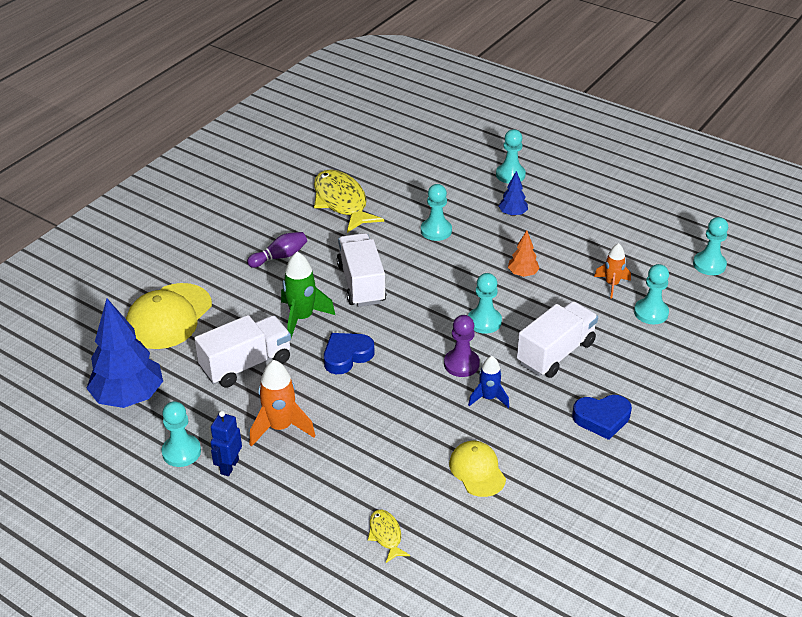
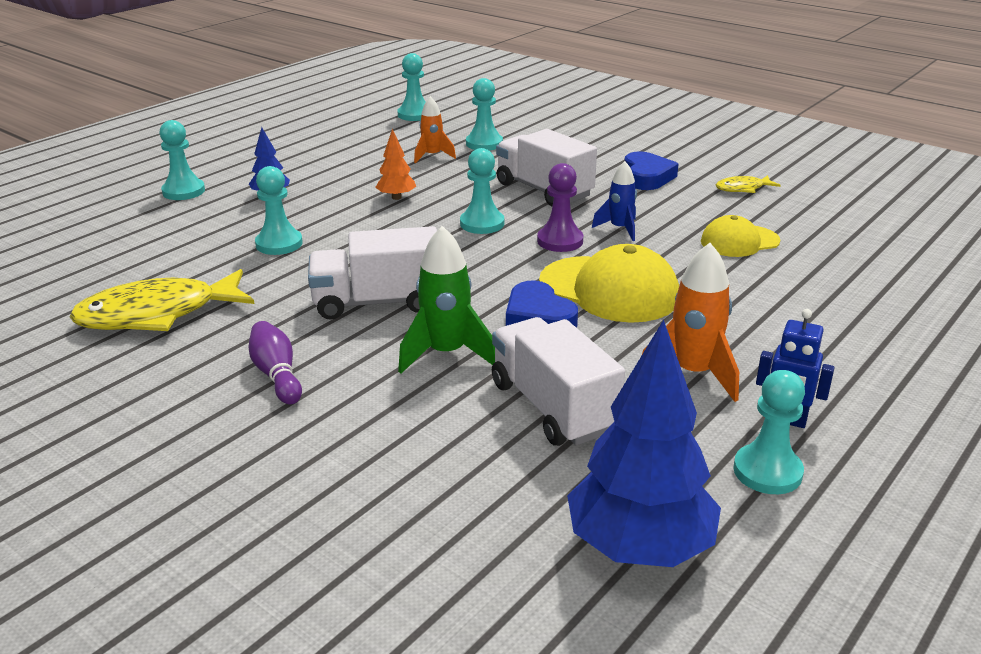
camera: 85 degrees left, 10 degrees down
yellow cap [126,283,212,349] -> yellow cap moved to [539,244,679,323]
yellow fish [368,509,410,563] -> yellow fish moved to [716,175,781,193]

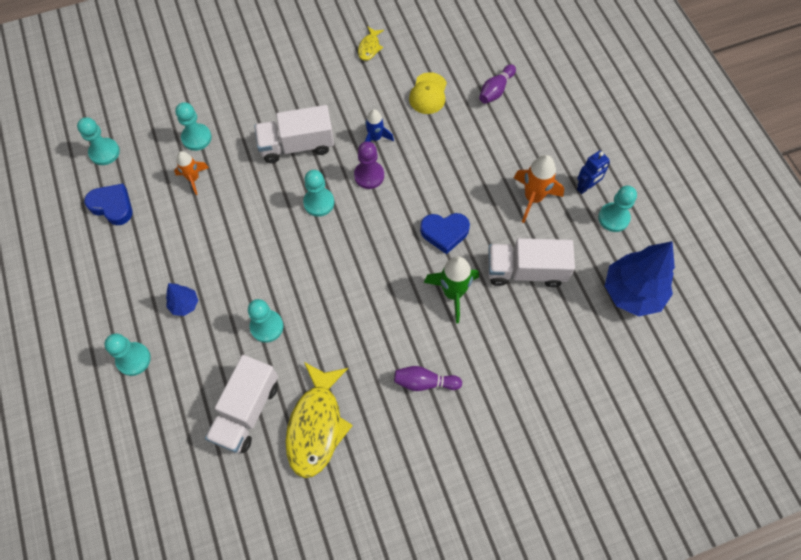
camera: 60 degrees left, 35 degrees up
white truck [308,226,437,320] -> white truck moved to [205,355,278,453]
orange tree [375,129,416,200] -> none
yellow cap [539,244,679,323] -> none
blue heart [624,151,678,190] -> blue heart moved to [84,184,132,225]
none -> purple bowling pin [479,64,516,104]

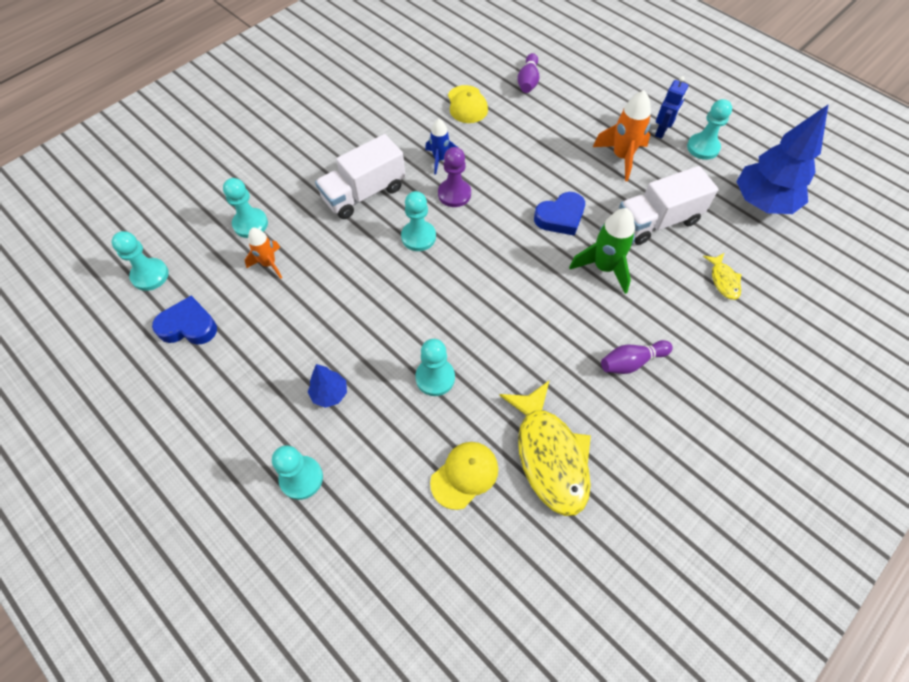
camera: 25 degrees left, 5 degrees down
white truck [205,355,278,453] -> yellow cap [430,442,498,510]
yellow fish [358,27,384,61] -> yellow fish moved to [703,253,742,300]

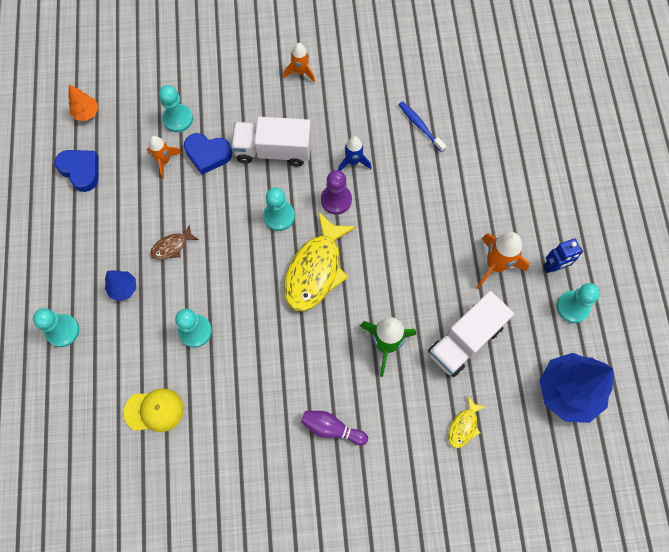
camera: 40 degrees right, 10 degrees up
turquoise pawn [111,231,169,291] -> orange tree [68,85,99,121]
yellow cap [448,85,488,123] -> blue toothbrush [398,101,446,152]
yellow fish [499,380,591,516] -> yellow fish moved to [284,212,356,312]
purple bowling pin [517,53,539,93] -> none
blue heart [534,192,585,236] -> blue heart moved to [184,133,232,175]
white truck [619,166,719,245] -> white truck turned 60 degrees counterclockwise [428,291,514,377]
none -> brown fish [150,225,199,260]
none -> orange rocket [283,43,315,83]

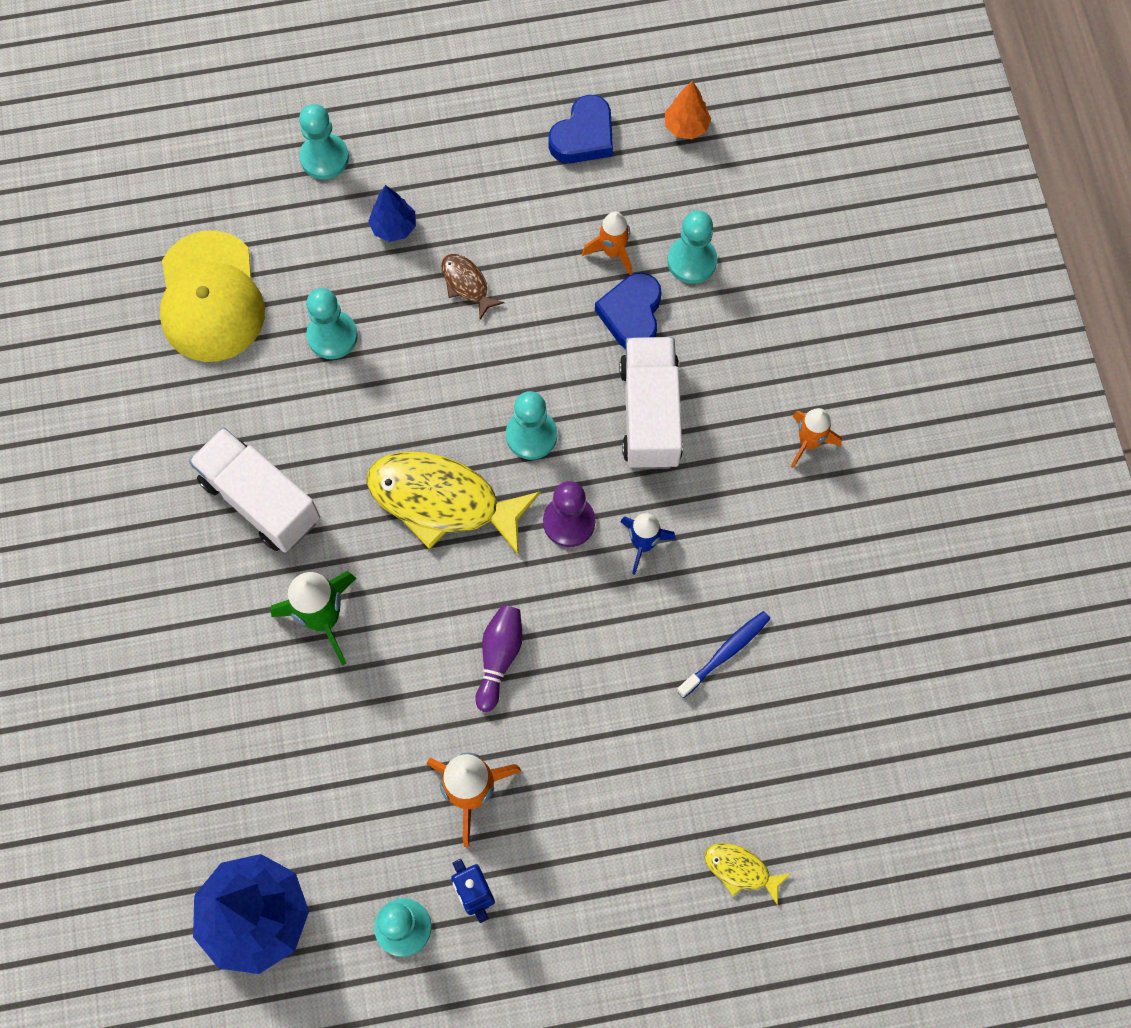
camera: 85 degrees right, 0 degrees up
yellow cap [124,388,184,432] -> yellow cap [160,230,265,362], size x1.64
purple bowling pin [301,411,368,445] -> purple bowling pin moved to [475,605,523,712]
white truck [428,291,514,377] -> white truck moved to [189,427,320,552]
yellow fish [448,396,486,448] -> yellow fish moved to [704,843,791,905]

